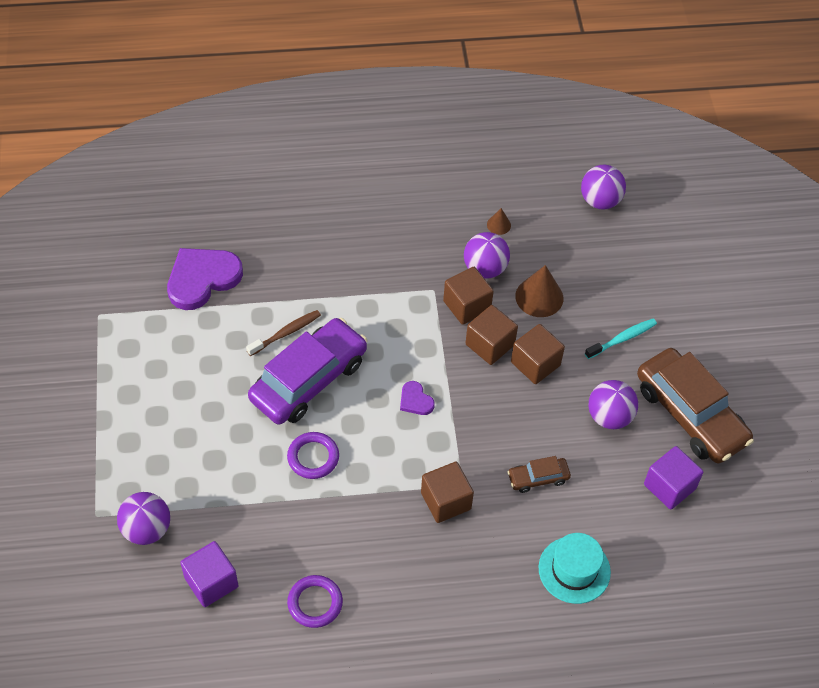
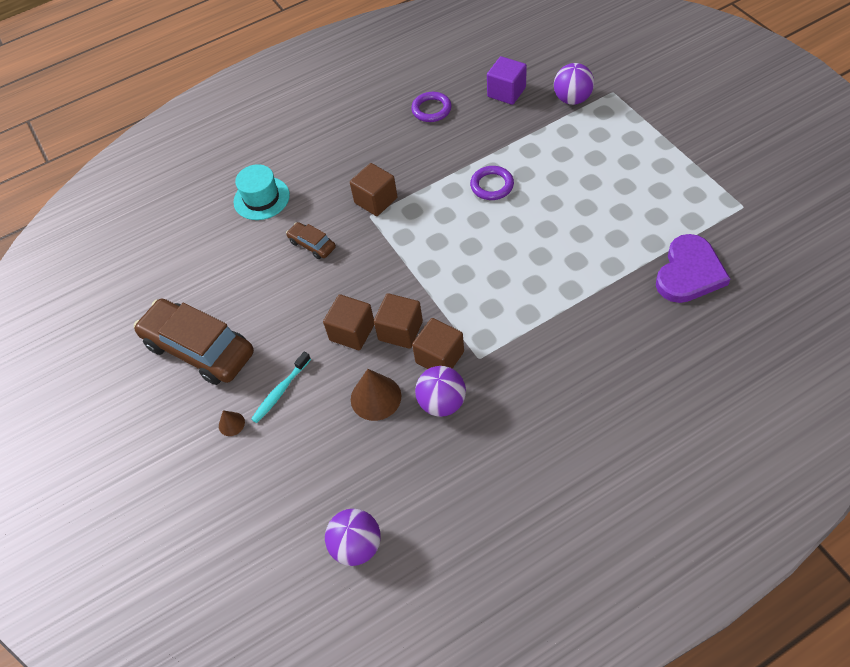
camera: 165 degrees right, 0 degrees up
brown toothbrush [246,310,321,356] -> none
purple car [248,318,368,424] -> none
purple heart [400,381,435,415] -> none
brown cone [487,208,511,235] -> brown cone moved to [219,410,245,436]
brown car [507,456,571,493] -> brown car turned 105 degrees counterclockwise [286,222,336,259]
purple ball [588,380,638,429] -> none
purple cube [644,446,703,510] -> none

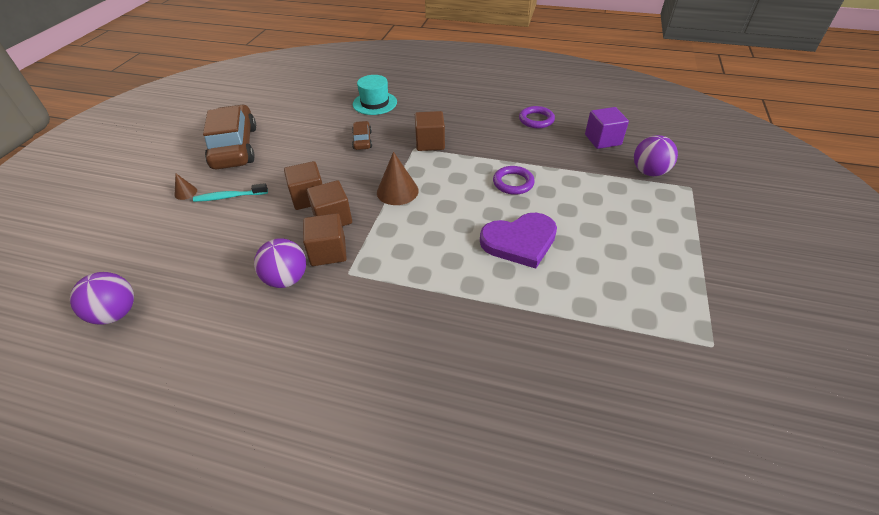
camera: 40 degrees right, 10 degrees down
brown cone [351,369,401,421] -> brown cone moved to [377,152,419,205]
purple heart [656,234,730,303] -> purple heart moved to [480,213,557,269]

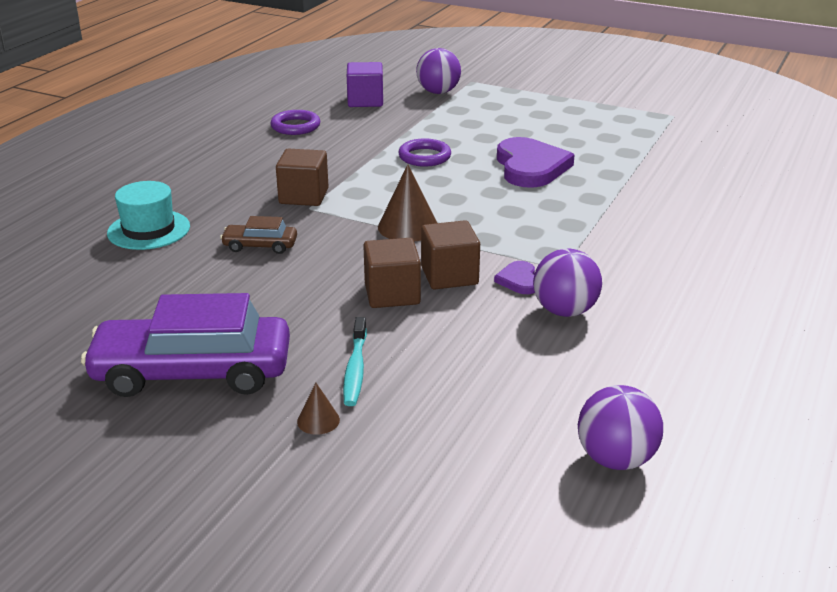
camera: 80 degrees left, 15 degrees down
brown car [203,105,256,169] -> purple car [81,293,290,397]
brown cube [303,213,347,266] -> purple heart [494,261,535,294]

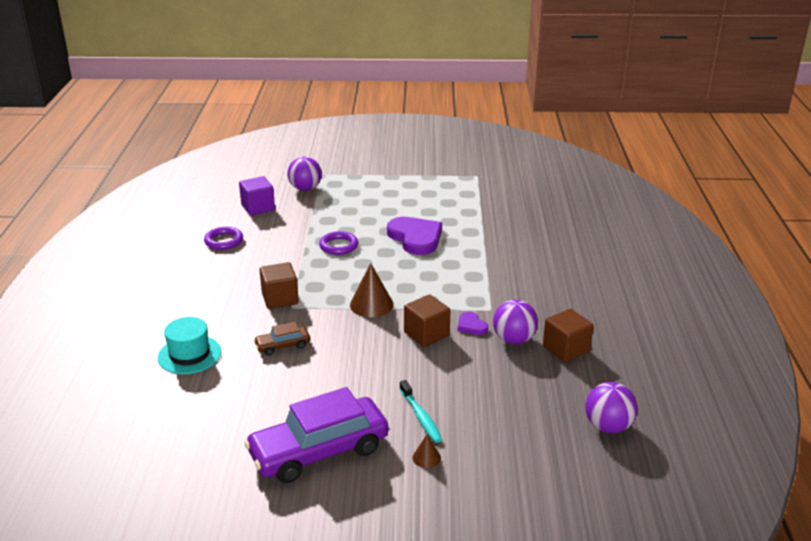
camera: 25 degrees left, 0 degrees up
brown cube [363,238,421,308] -> brown cube moved to [543,309,594,362]

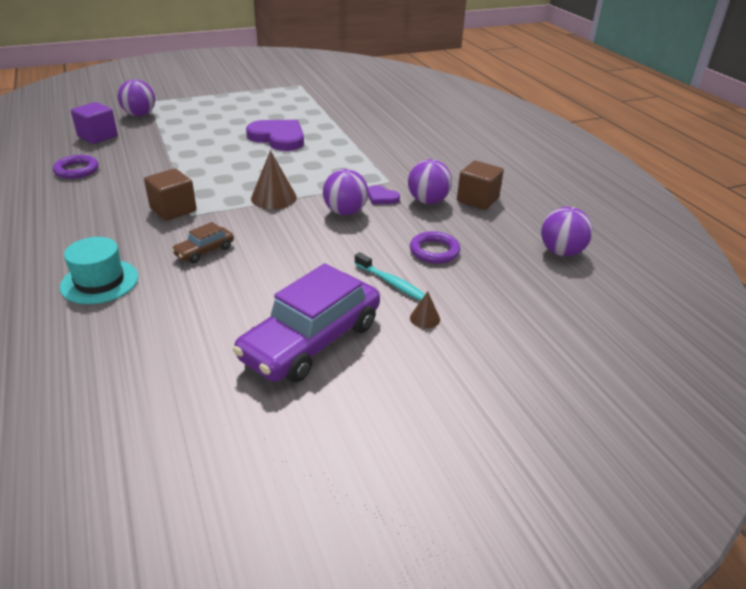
camera: 25 degrees left, 5 degrees up
purple ring [319,231,358,255] -> purple ring moved to [410,231,460,264]
brown cube [404,295,451,347] -> purple ball [323,169,368,215]

